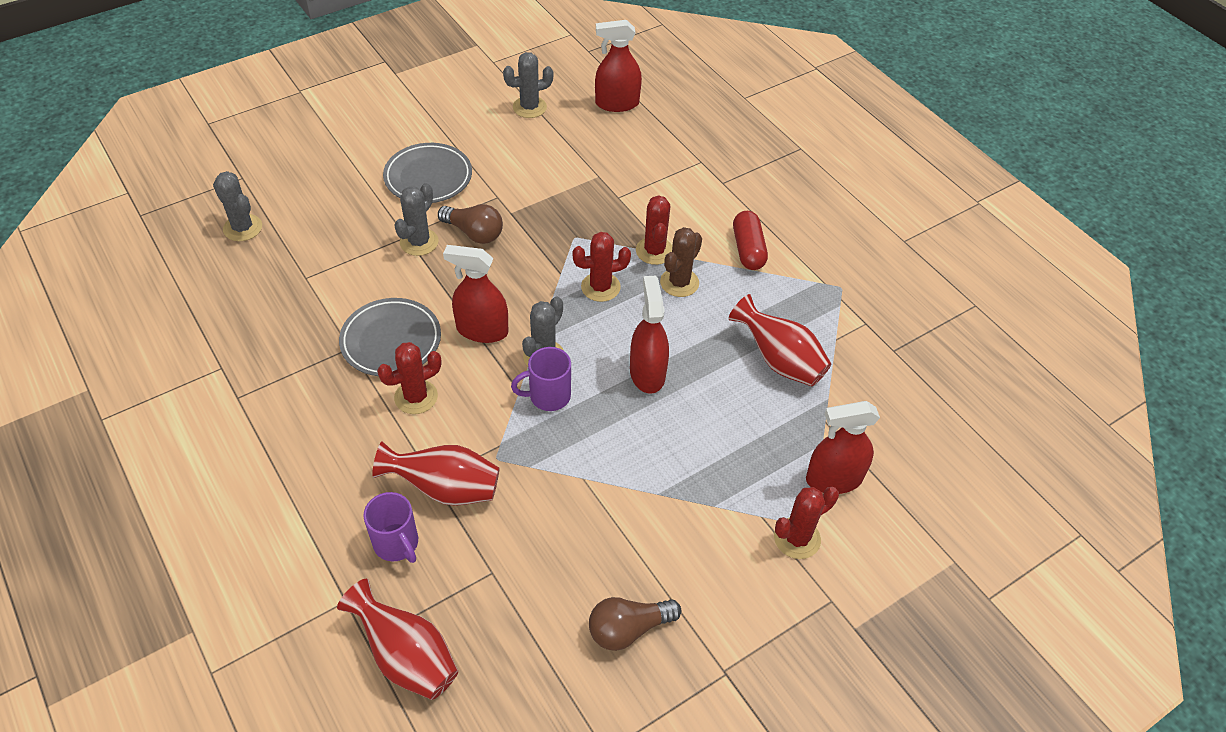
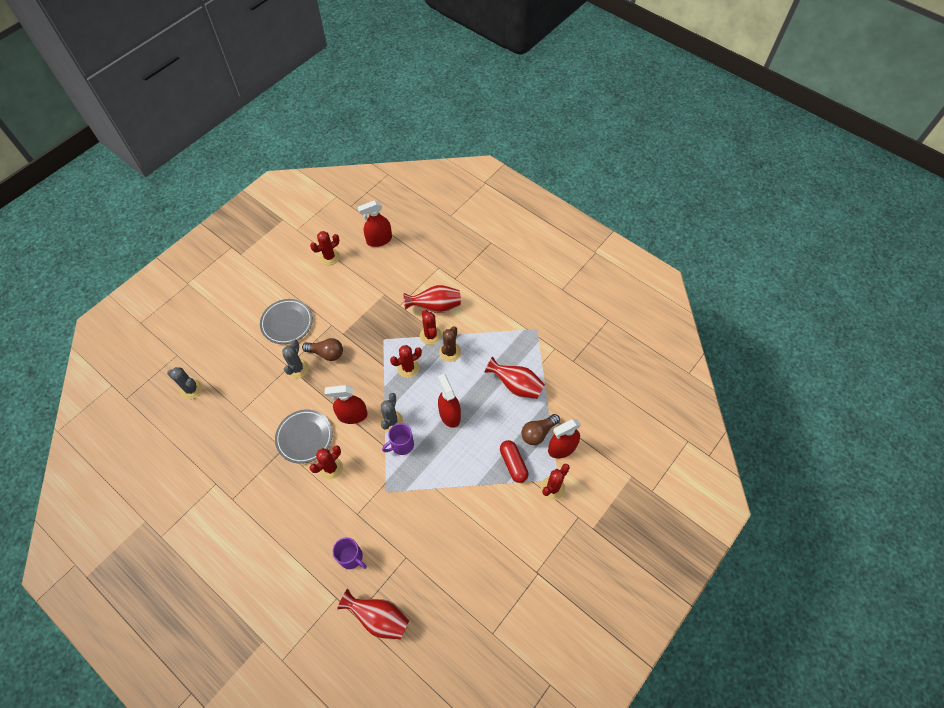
camera: 15 degrees left, 10 degrees up
red vase [372,441,500,506] -> red vase moved to [404,285,461,313]
grey cactus [503,52,553,118] -> red cactus [310,231,340,265]
brown light bulb [589,597,681,651] -> brown light bulb moved to [521,414,560,445]
red capsule [733,211,768,270] -> red capsule moved to [500,440,528,483]

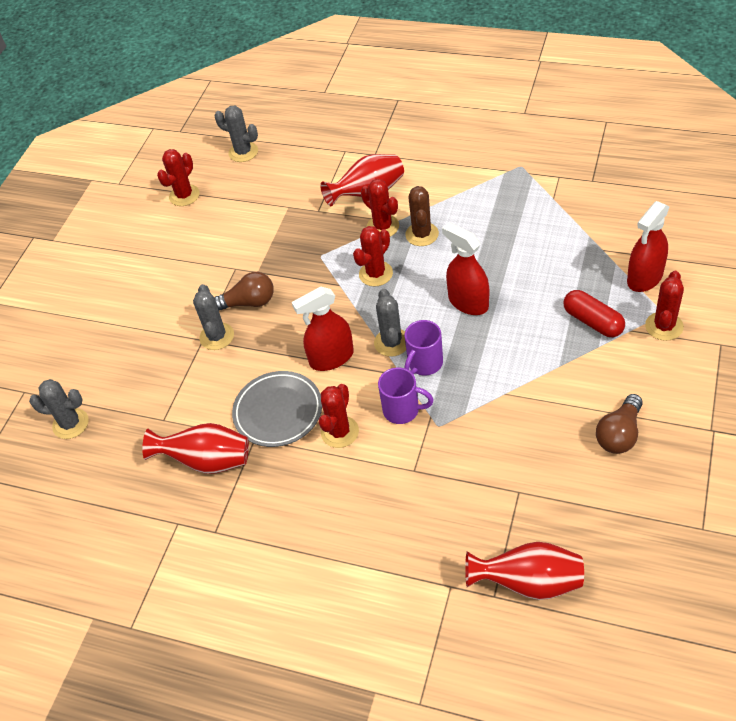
camera: 15 degrees left, 10 degrees down
grey plate [260,299,313,344] -> none
purple mug [333,537,367,569] -> purple mug moved to [378,367,434,424]
red spray bottle [358,200,392,247] -> grey cactus [214,105,258,162]
red vase [484,357,545,399] -> red vase moved to [142,423,249,474]
brown light bulb [521,414,560,445] -> brown light bulb moved to [596,394,643,454]

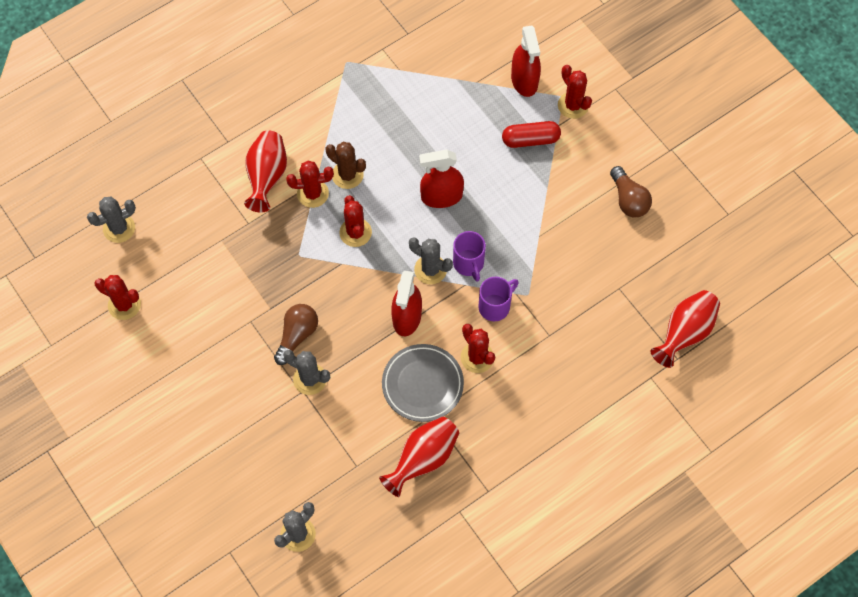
camera: 60 degrees left, 15 degrees up
red cactus [157,149,200,206] -> red cactus turned 45 degrees counterclockwise [94,275,141,320]

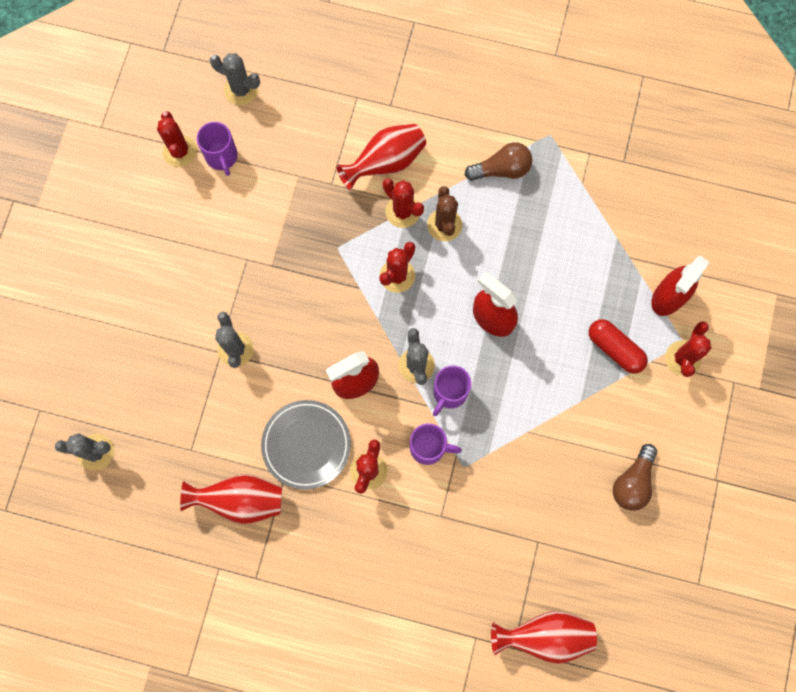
camera: 50 degrees right, 10 degrees up
brown light bulb [274,304,318,365] -> brown light bulb moved to [465,142,533,181]
none -> purple mug [197,122,238,176]

